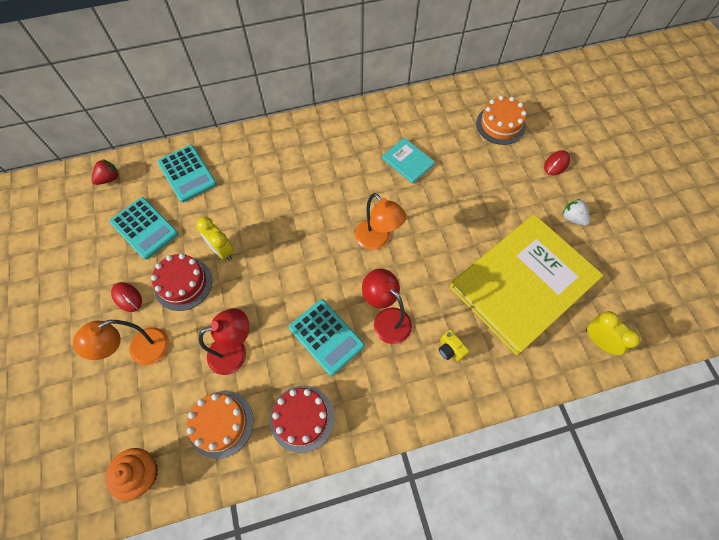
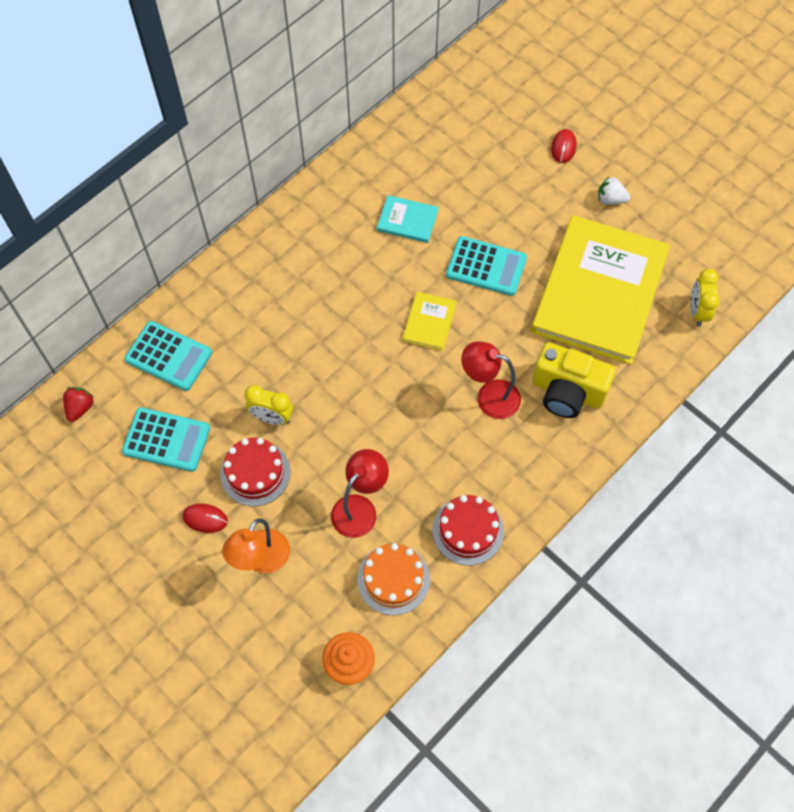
camera: 30 degrees left, 0 degrees up
turquoise calculator [289,299,364,376] -> turquoise calculator moved to [446,236,527,296]
orange lamp [355,193,406,250] -> yellow book [403,292,457,351]
yellow camera [439,329,469,361] -> yellow camera [532,342,616,418], size x2.34
orange cake [476,96,527,145] -> none
yellow clock [586,311,641,355] -> yellow clock turned 105 degrees counterclockwise [691,269,720,326]

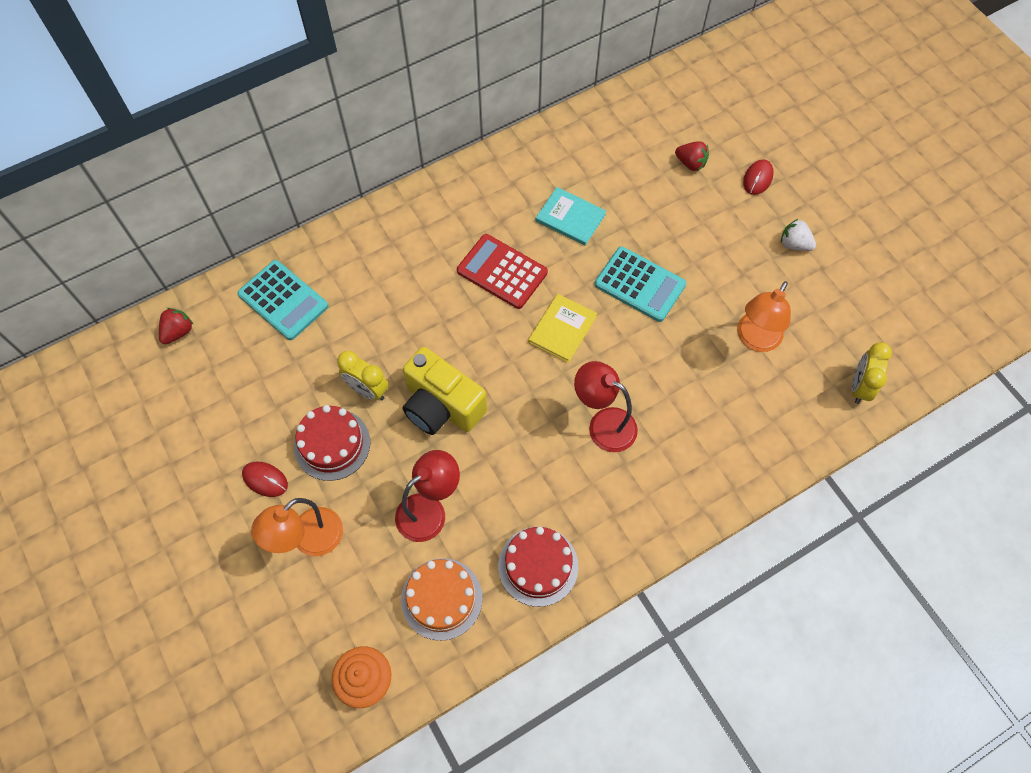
camera: 15 degrees right, 0 degrees up
turquoise calculator [122,407,210,472] -> none
yellow book [531,215,670,365] -> orange lamp [737,281,791,352]
yellow camera [532,342,616,418] -> yellow camera moved to [403,347,487,435]
none -> red calculator [457,234,548,309]
none -> red strawberry [675,141,709,171]

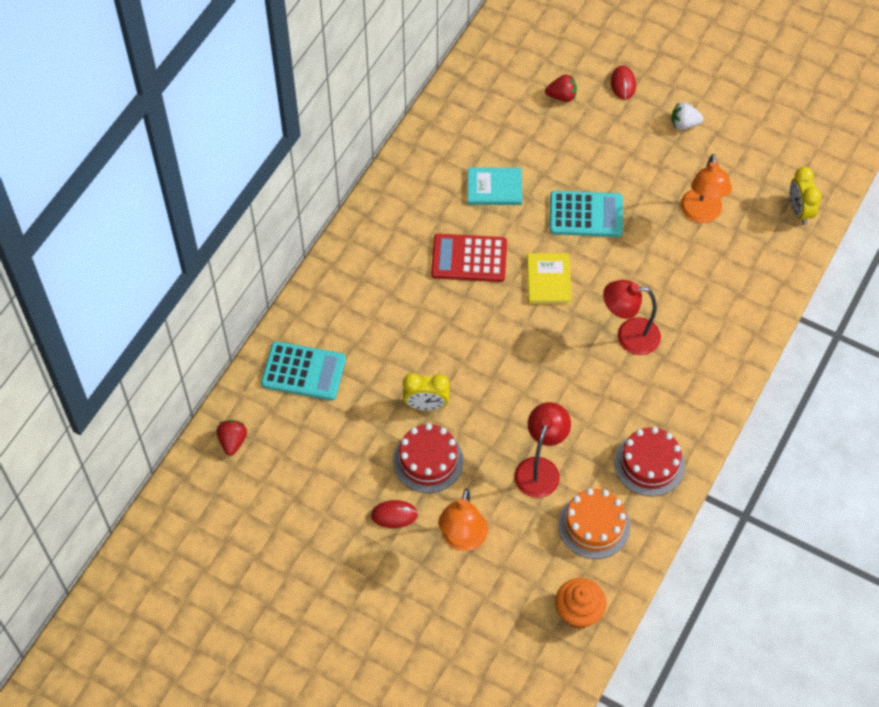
camera: 30 degrees left, 5 degrees down
yellow camera [403,347,487,435] -> none

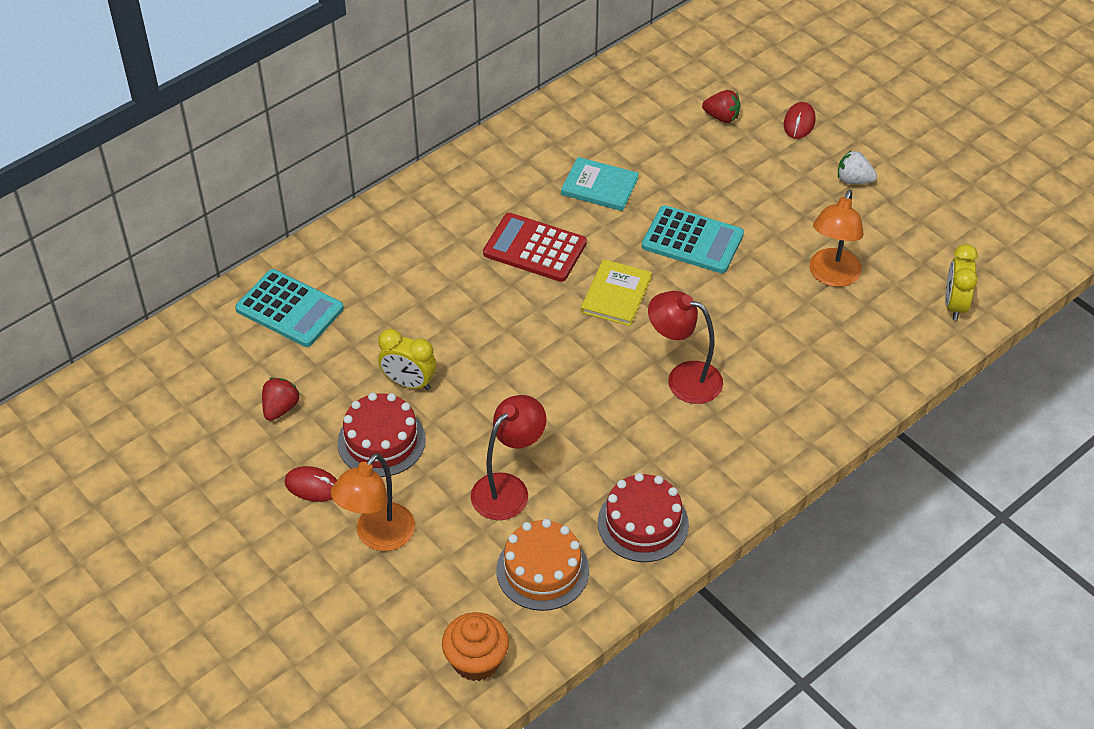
camera: 20 degrees right, 10 degrees down
red strawberry [217,420,247,456] -> red strawberry moved to [262,377,300,421]

